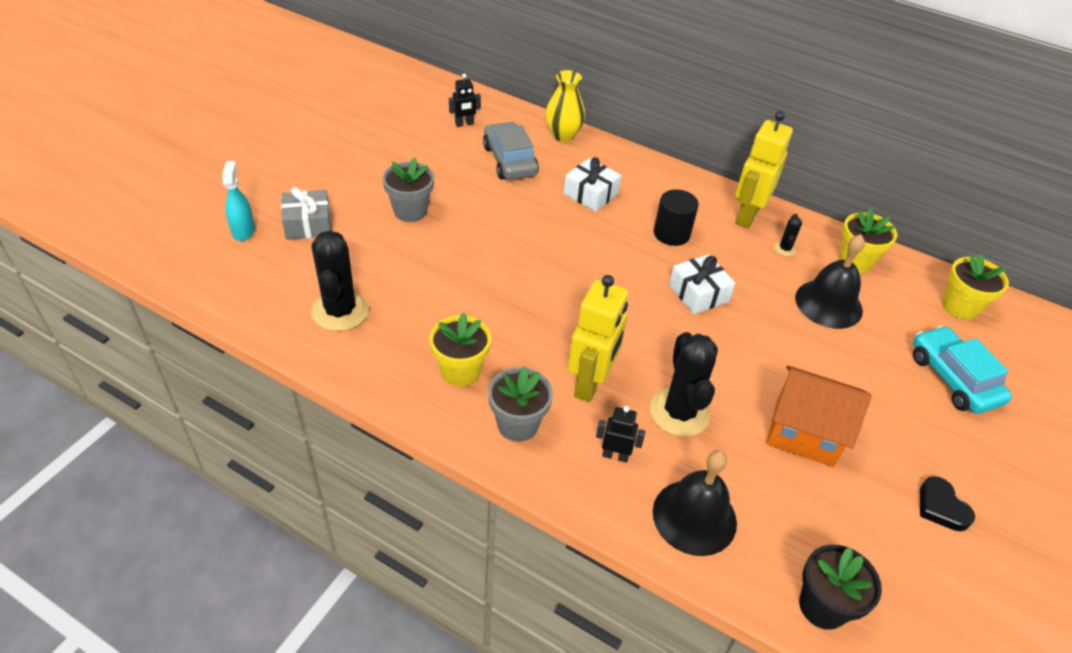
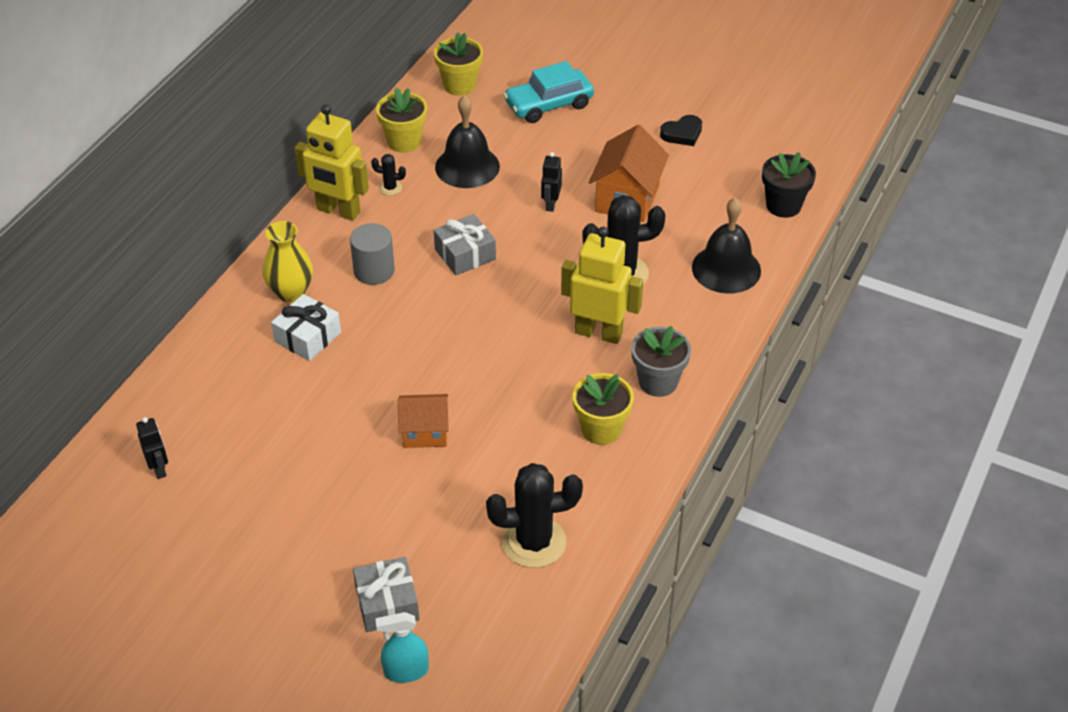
camera: 90 degrees left, 0 degrees up
grey flower pot [382,158,434,222] -> none
grey car [483,122,539,180] -> none
yellow vase [545,70,585,142] -> yellow vase moved to [263,221,313,302]
black robot [596,406,646,463] -> black robot moved to [541,152,562,212]
black cylinder [654,189,699,246] -> grey cylinder [350,223,395,285]
white gift [669,254,735,314] -> grey gift [434,214,496,275]
none -> orange house [398,394,449,448]

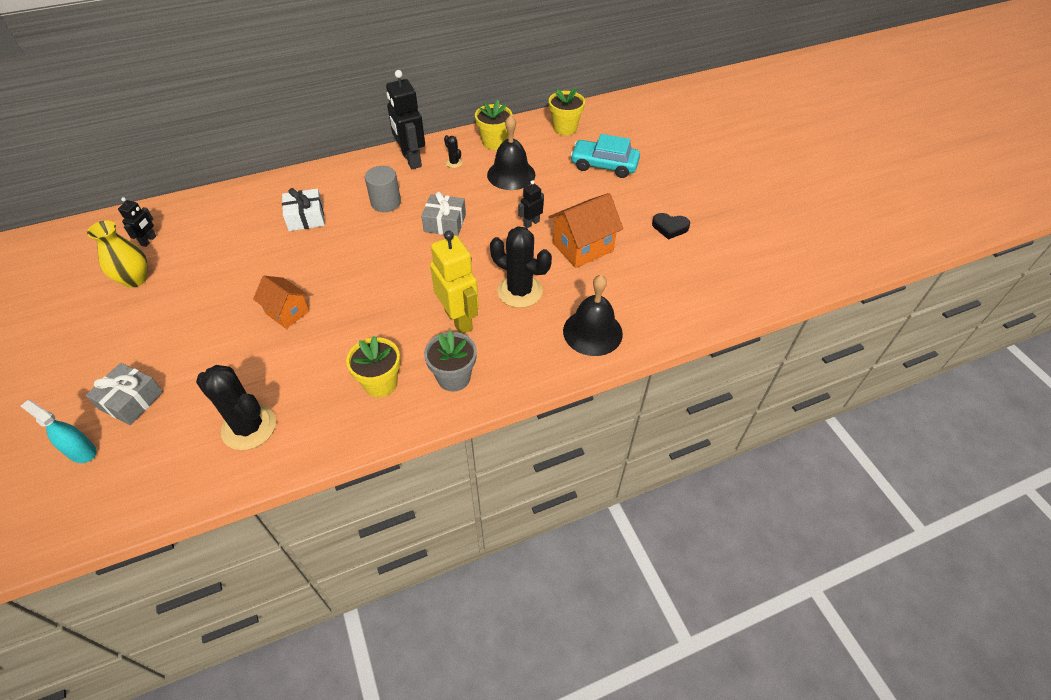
camera: 40 degrees right, 5 degrees up
yellow vase [263,221,313,302] -> yellow vase moved to [87,221,147,288]
yellow robot [294,104,369,221] -> black robot [386,70,425,169]
black flower pot [762,152,816,218] -> none

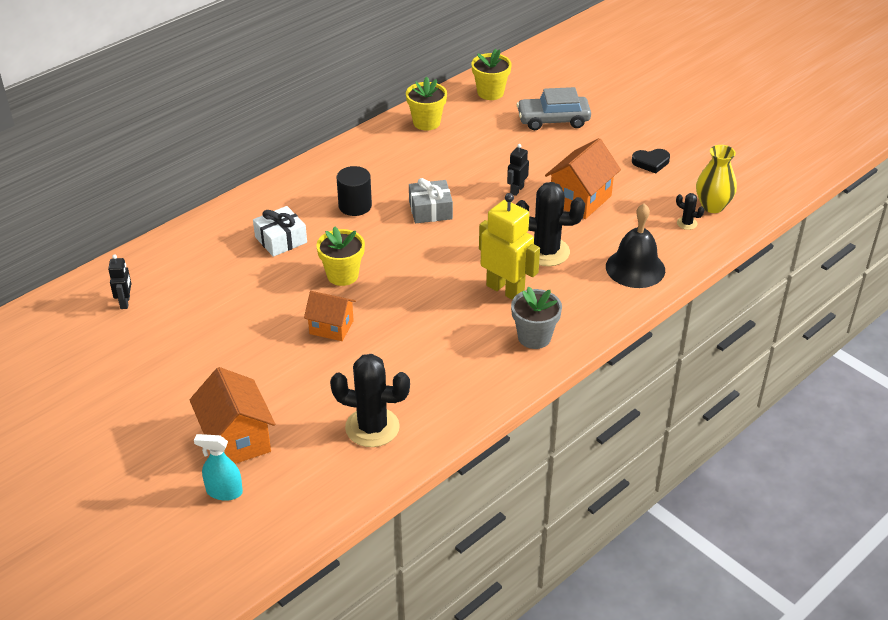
camera: 20 degrees left, 10 degrees down
grey gift [86,363,163,425] -> orange house [190,367,275,464]
yellow vase [87,221,147,288] -> yellow vase moved to [696,145,737,213]
yellow flower pot [346,336,400,397] -> yellow flower pot moved to [316,226,365,286]
grey cylinder [365,166,401,212] -> black cylinder [337,166,372,216]
black robot [386,70,425,169] -> none
black cactus [444,135,463,168] -> black cactus moved to [676,193,704,230]
black bell [487,115,535,190] -> none
turquoise car [570,134,640,178] -> grey car [517,87,591,130]

